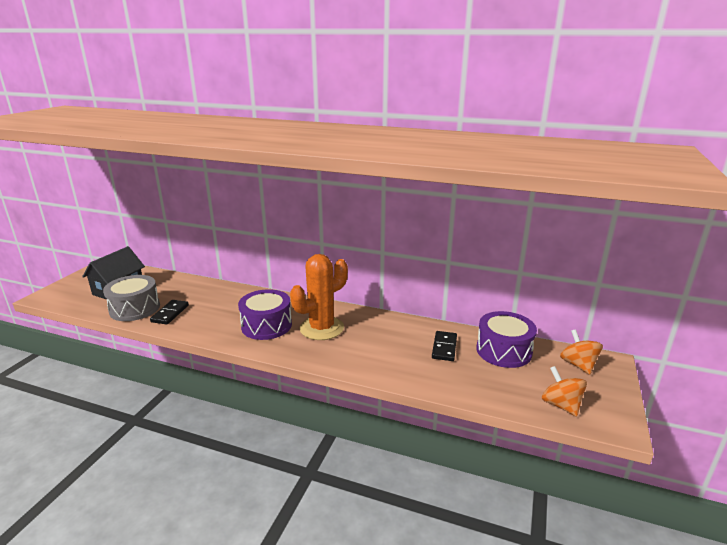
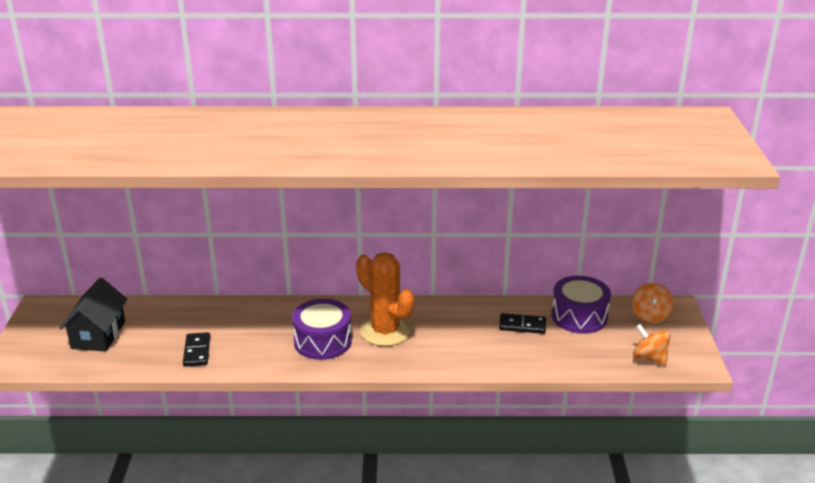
camera: 20 degrees left, 5 degrees up
grey drum [103,275,160,321] -> none
orange cactus [290,254,348,340] -> orange cactus turned 75 degrees counterclockwise [356,252,414,346]
black domino [432,331,457,361] -> black domino turned 75 degrees counterclockwise [499,313,546,334]
orange spinning top [560,329,603,375] -> orange spinning top turned 135 degrees counterclockwise [632,283,673,323]

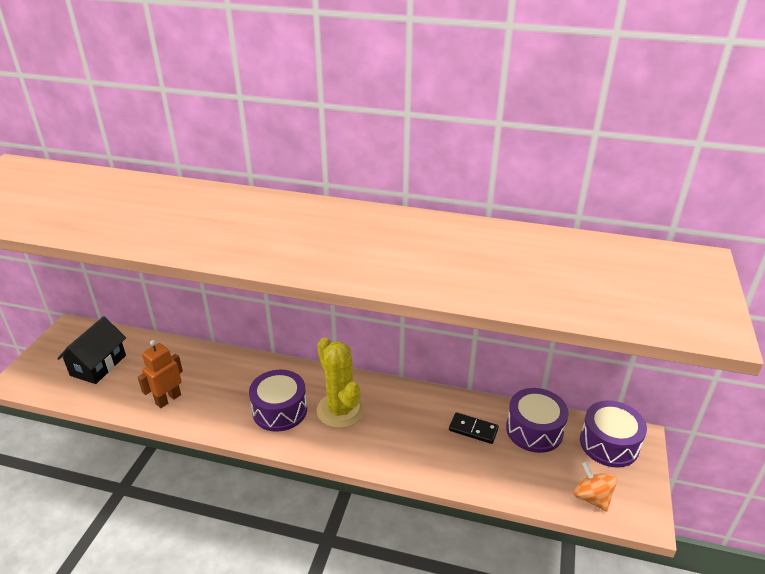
camera: 15 degrees right, 5 degrees up
black domino [183,332,210,367] -> orange robot [137,340,183,408]
orange cactus [356,252,414,346] -> yellow cactus [317,337,365,428]
orange spinning top [632,283,673,323] -> purple drum [580,401,647,467]

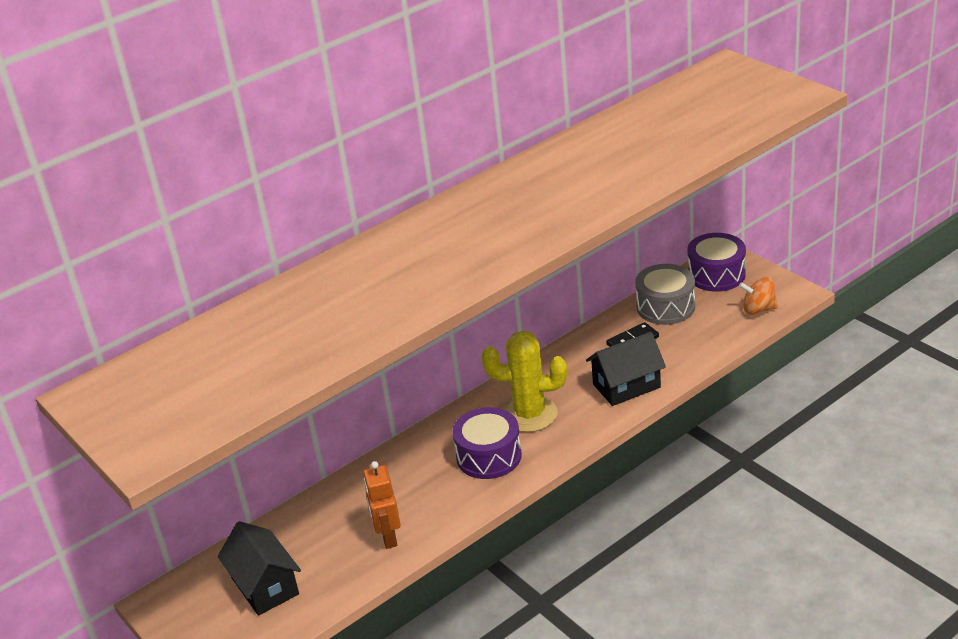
camera: 50 degrees left, 0 degrees up
purple drum [506,388,569,453] -> grey drum [635,264,695,325]
none -> black house [586,332,666,406]

